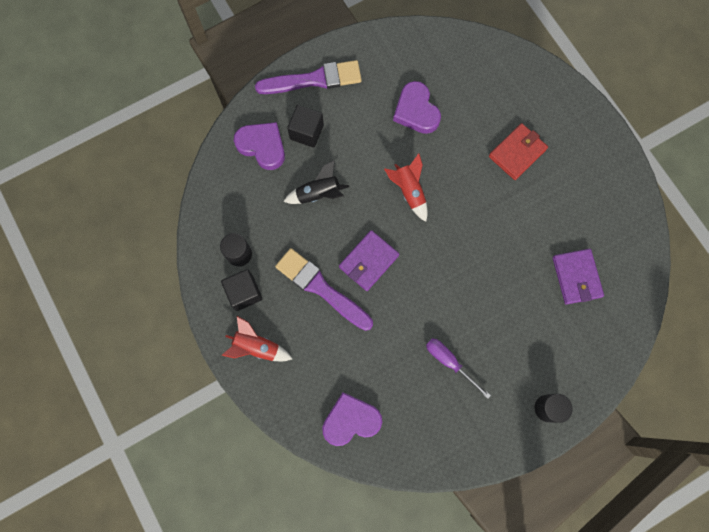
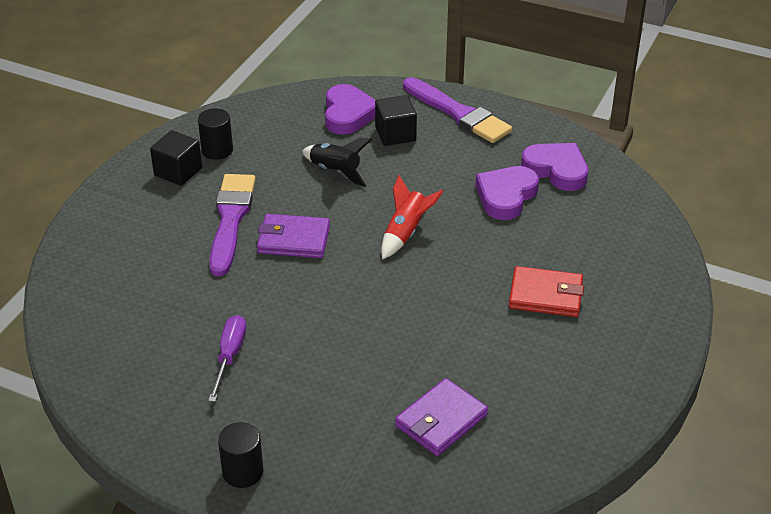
camera: 55 degrees right, 35 degrees down
red rocket [222,316,292,361] -> none
purple heart [322,392,382,446] -> purple heart moved to [521,143,588,191]

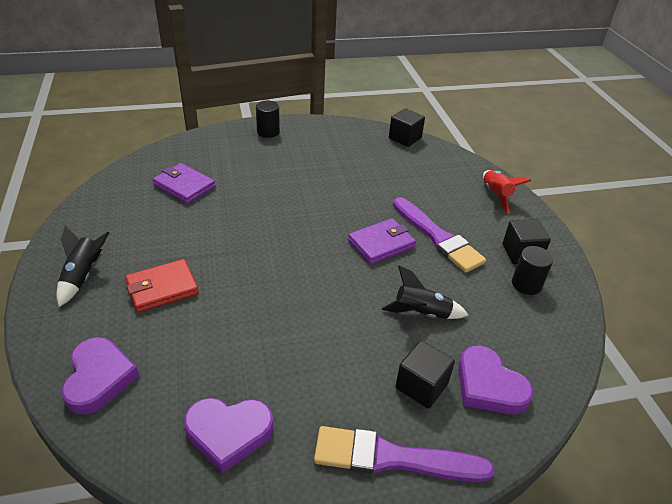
camera: 140 degrees right, 0 degrees up
purple screwdriver [208,315,247,402] -> none
red rocket [381,175,444,259] -> red rocket moved to [483,170,531,213]
purple wallet [395,378,488,456] -> purple wallet turned 60 degrees counterclockwise [153,163,215,204]
purple heart [476,166,539,220] -> purple heart moved to [62,337,139,415]
none -> black rocket [56,225,109,307]
none -> black cube [389,108,425,147]

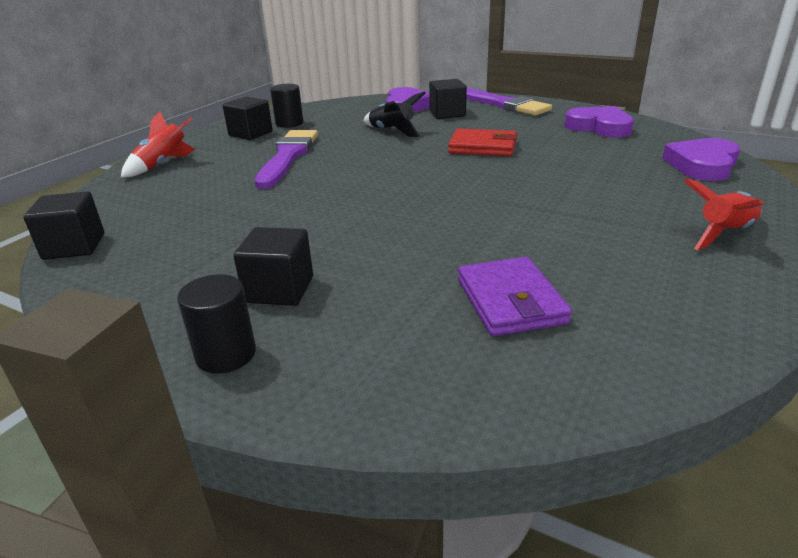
camera: 135 degrees left, 10 degrees down
black rocket [56,225,109,307] -> red rocket [684,178,764,250]
red wallet [125,259,199,312] -> red wallet moved to [448,129,518,156]
purple wallet [348,218,416,264] -> none
none -> black cube [234,227,313,306]

